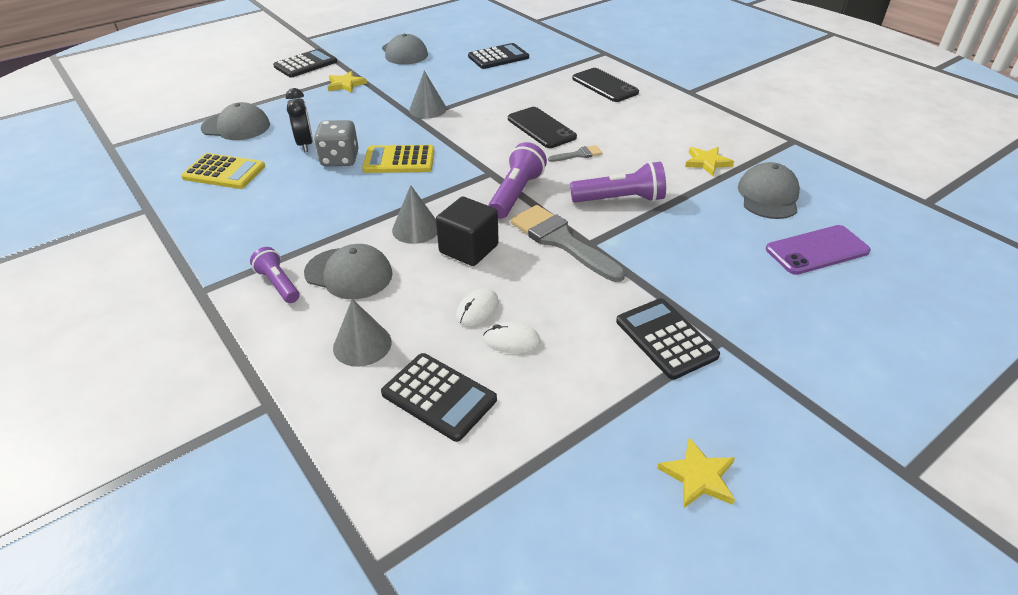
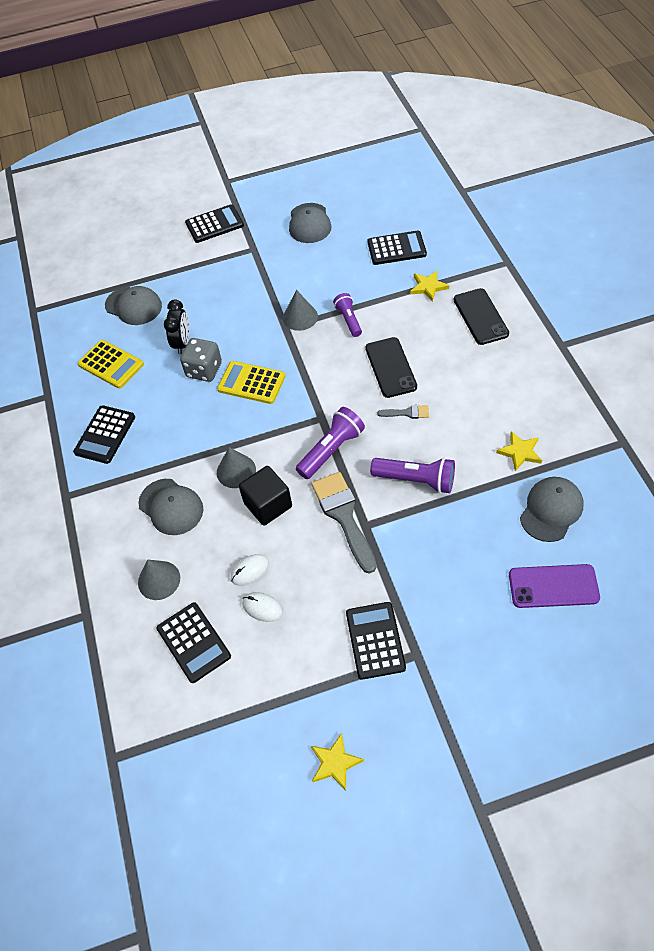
camera: 25 degrees right, 15 degrees up
purple flashlight [250,247,300,303] -> purple flashlight moved to [333,293,362,337]
yellow star [327,71,367,93] -> yellow star moved to [410,271,449,302]
none -> black calculator [73,405,135,464]

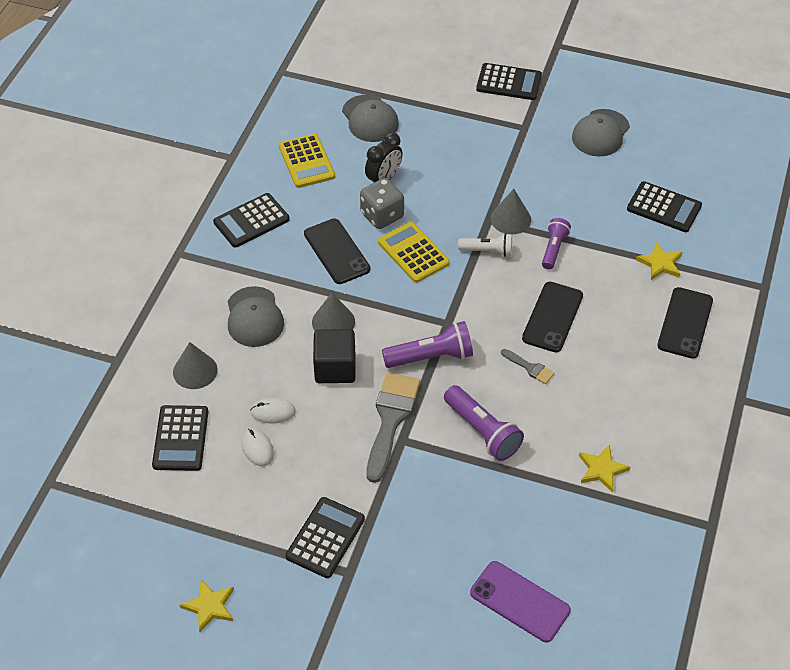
camera: 30 degrees right, 5 degrees down
grey cap [520,477,583,542] -> none
none -> black phone [304,219,370,284]
none -> white flashlight [458,233,512,257]

